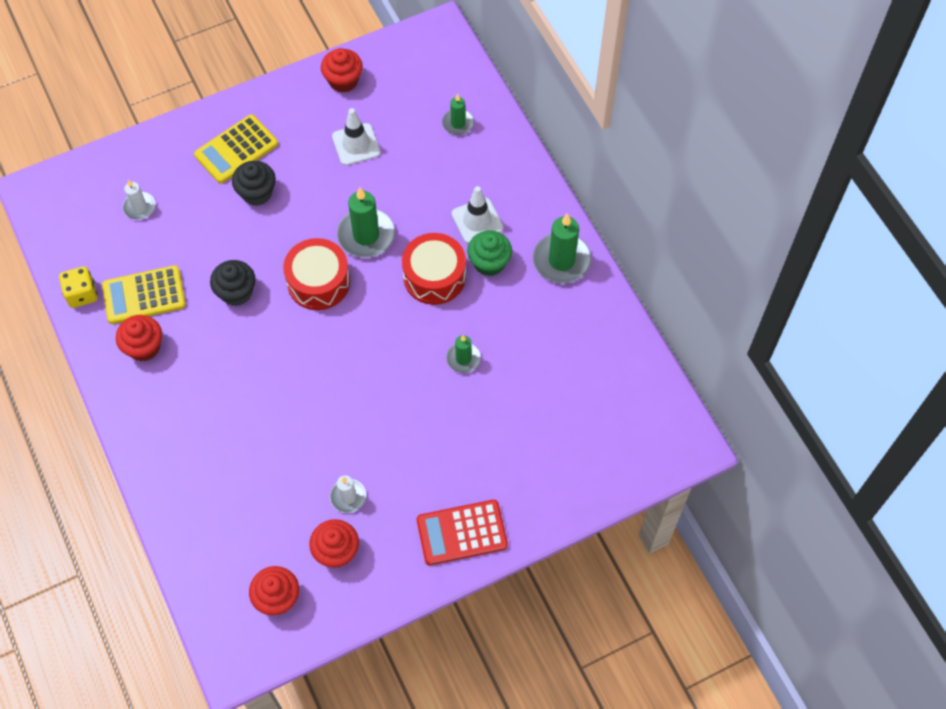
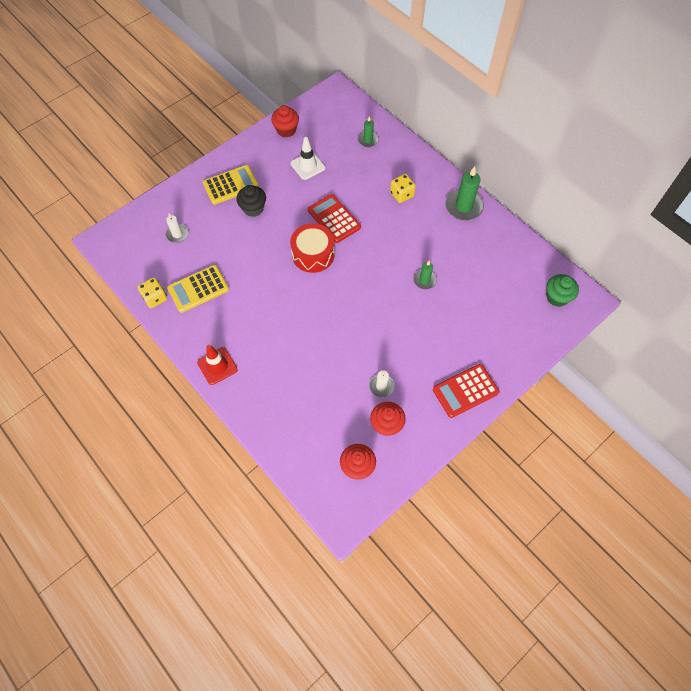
camera: 15 degrees left, 0 degrees up
red cupcake [116,315,162,361] -> none
yellow calculator [194,114,278,184] -> yellow calculator turned 150 degrees counterclockwise [203,165,259,205]
black cupcake [210,260,256,306] -> none
green candle [337,187,395,258] -> red calculator [308,194,361,243]
red drum [402,233,466,305] -> none
white traffic cone [451,186,503,243] -> yellow dice [390,174,416,203]
green cupcake [467,230,512,276] -> green cupcake moved to [546,274,579,307]
none -> red traffic cone [197,345,238,385]

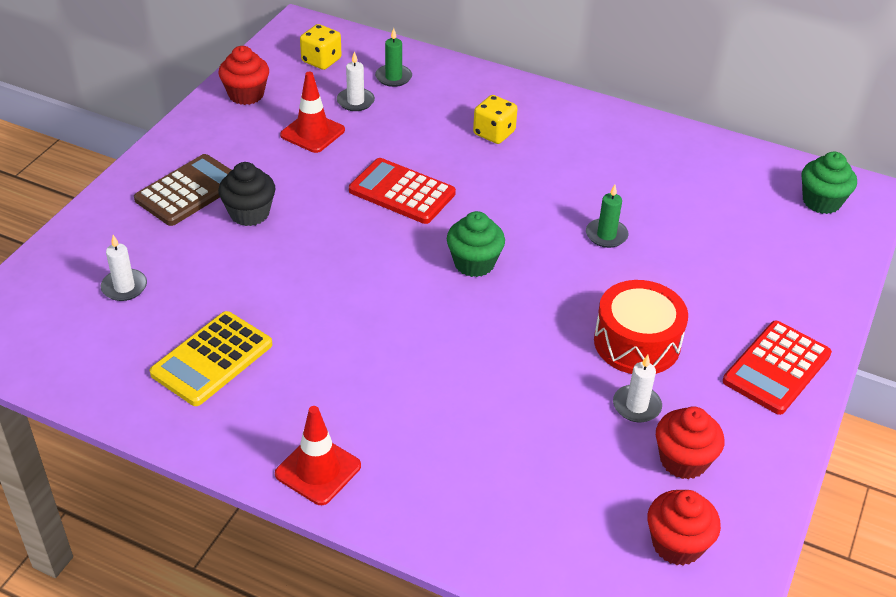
camera: 25 degrees left, 20 degrees down
yellow dice [137,277,167,308] -> yellow dice moved to [300,24,342,70]
yellow calculator [203,165,259,205] -> brown calculator [134,154,231,226]
red drum [290,223,335,273] -> red drum moved to [594,280,688,374]
white traffic cone [291,137,325,180] -> red traffic cone [280,72,345,153]
green candle [445,166,484,220] -> none
none -> white candle [337,51,375,111]
none -> green cupcake [447,211,505,277]

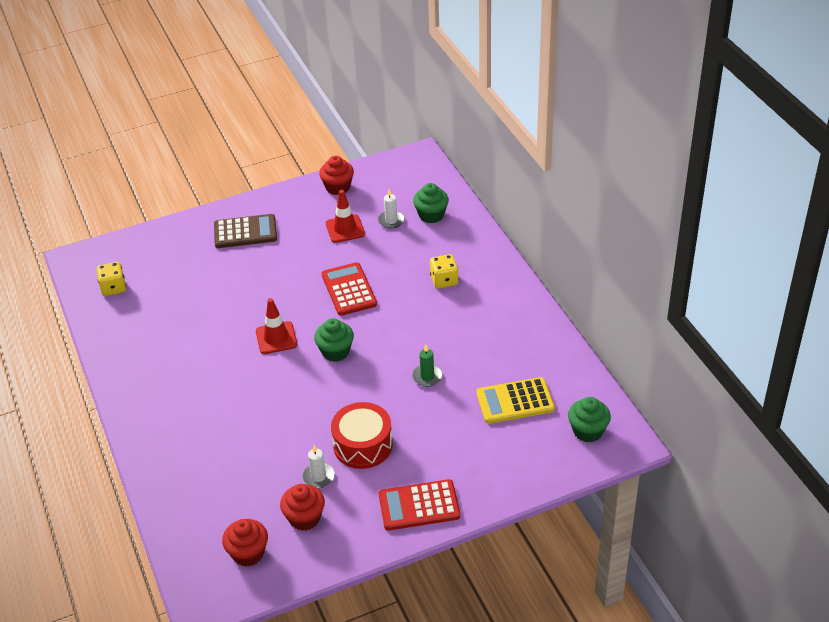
camera: 45 degrees right, 0 degrees up
white candle [101,235,147,301] -> none
yellow calculator [150,311,272,406] -> yellow calculator moved to [476,377,555,424]
black cupcake [218,162,276,226] -> none
red traffic cone [275,406,361,505] -> red traffic cone moved to [256,298,297,354]
yellow dice [300,24,342,70] -> yellow dice moved to [96,262,126,296]
green candle [375,28,412,87] -> green cupcake [413,183,449,223]

